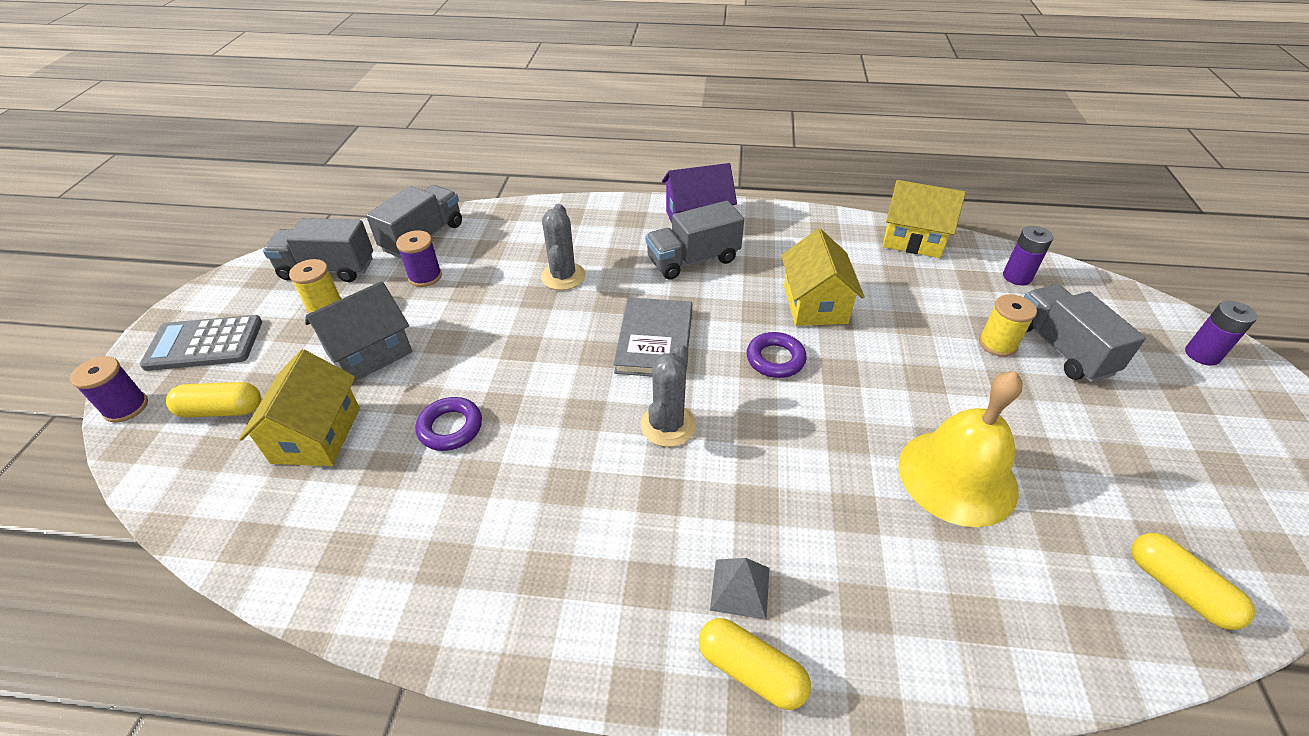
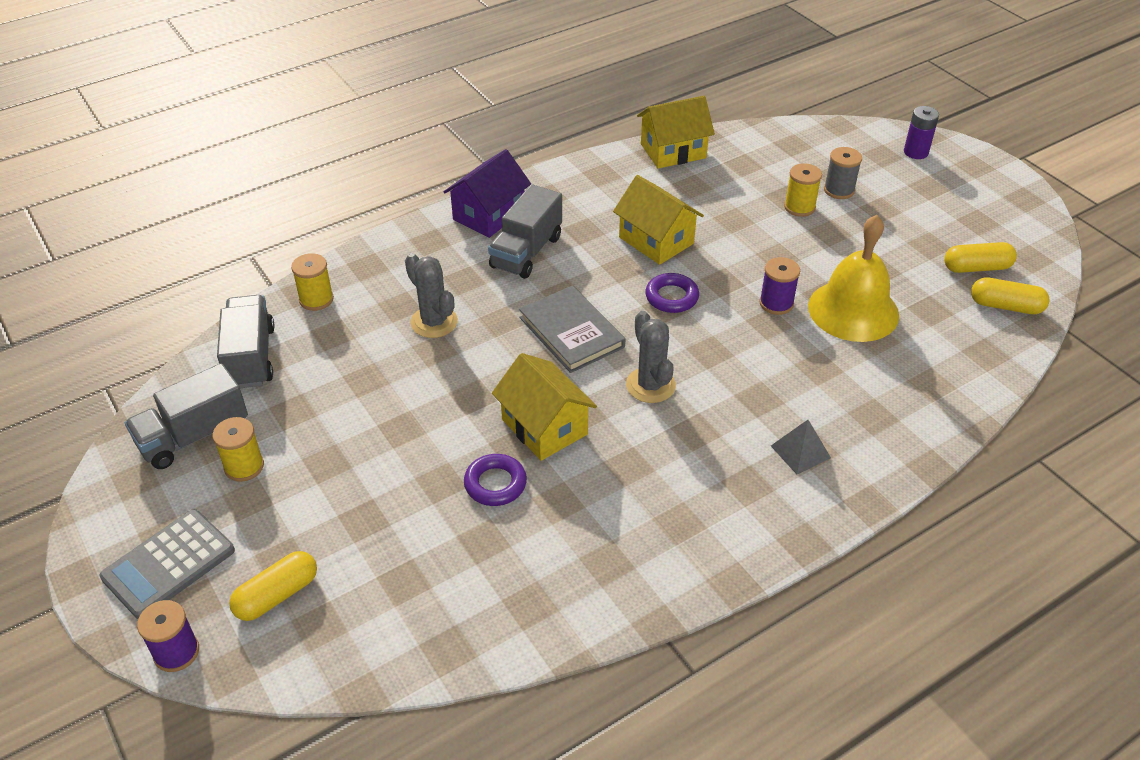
camera: 40 degrees left, 0 degrees up
yellow house [239,350,360,466] -> yellow house moved to [492,353,597,461]
grey house [305,281,412,382] -> none
purple spool [396,230,442,287] -> purple spool moved to [759,257,800,315]
yellow capsule [699,618,811,710] -> yellow capsule moved to [944,242,1017,273]
purple battery [1003,226,1053,285] -> none
grey truck [1024,284,1146,382] -> grey spool [824,147,862,199]
none -> yellow spool [291,253,334,311]

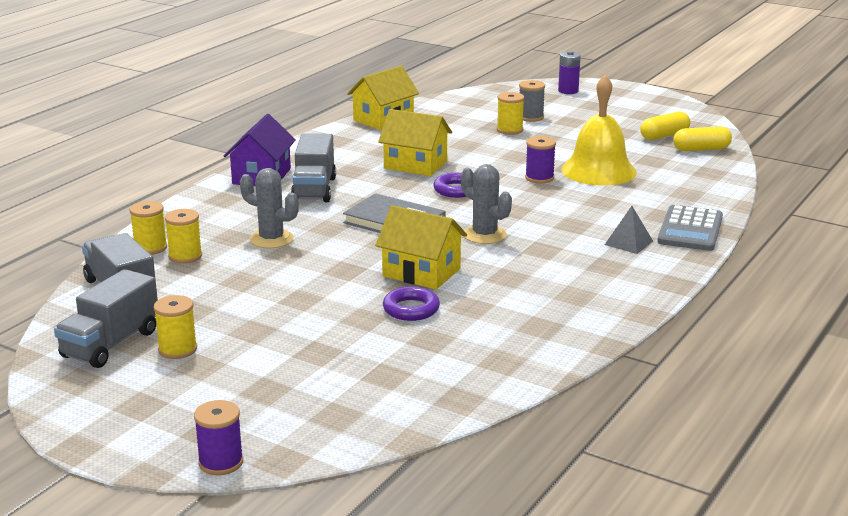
camera: 25 degrees left, 20 degrees down
grey calculator [100,509,235,619] -> grey calculator moved to [657,205,723,251]
yellow capsule [229,551,317,621] -> none
none -> yellow spool [165,209,202,264]

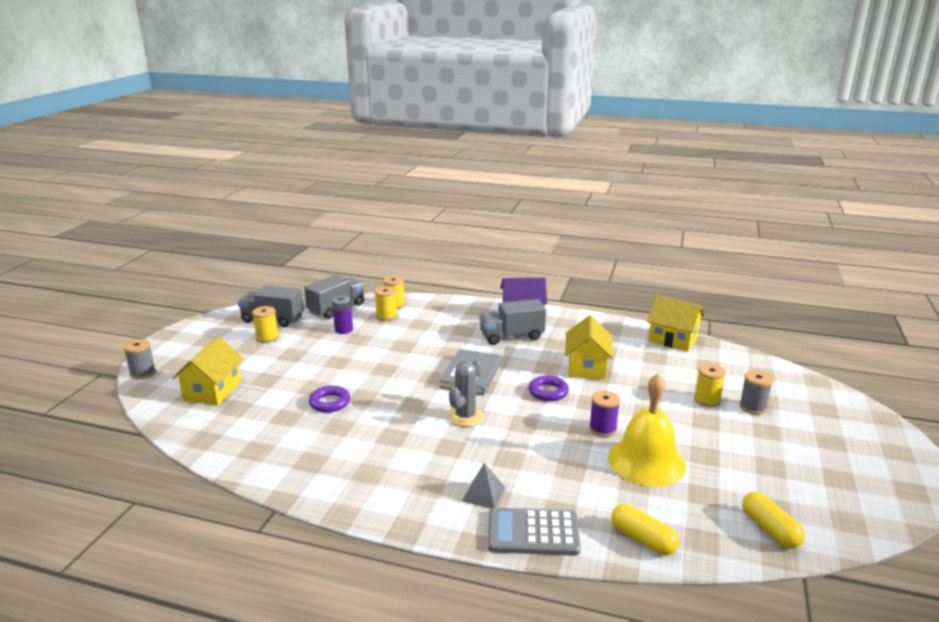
camera: 75 degrees right, 0 degrees up
purple spool [194,400,243,475] -> grey spool [123,339,156,380]
grey cactus [240,168,299,248] -> none
yellow house [375,205,467,290] -> yellow house moved to [172,337,244,406]
purple battery [558,51,581,94] -> purple battery moved to [332,295,353,334]
yellow capsule [640,111,690,140] -> yellow capsule moved to [611,504,679,555]

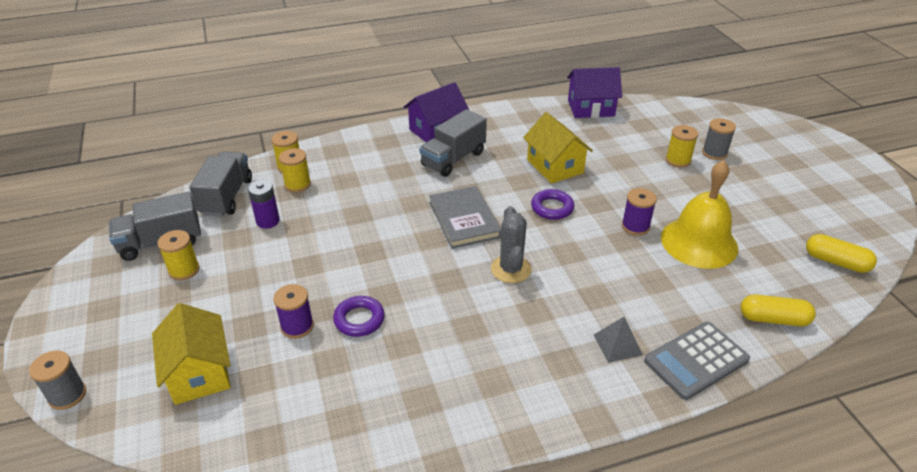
camera: 35 degrees left, 15 degrees up
yellow house [647,295,704,351] -> purple house [567,67,622,118]
none -> purple spool [273,284,314,339]

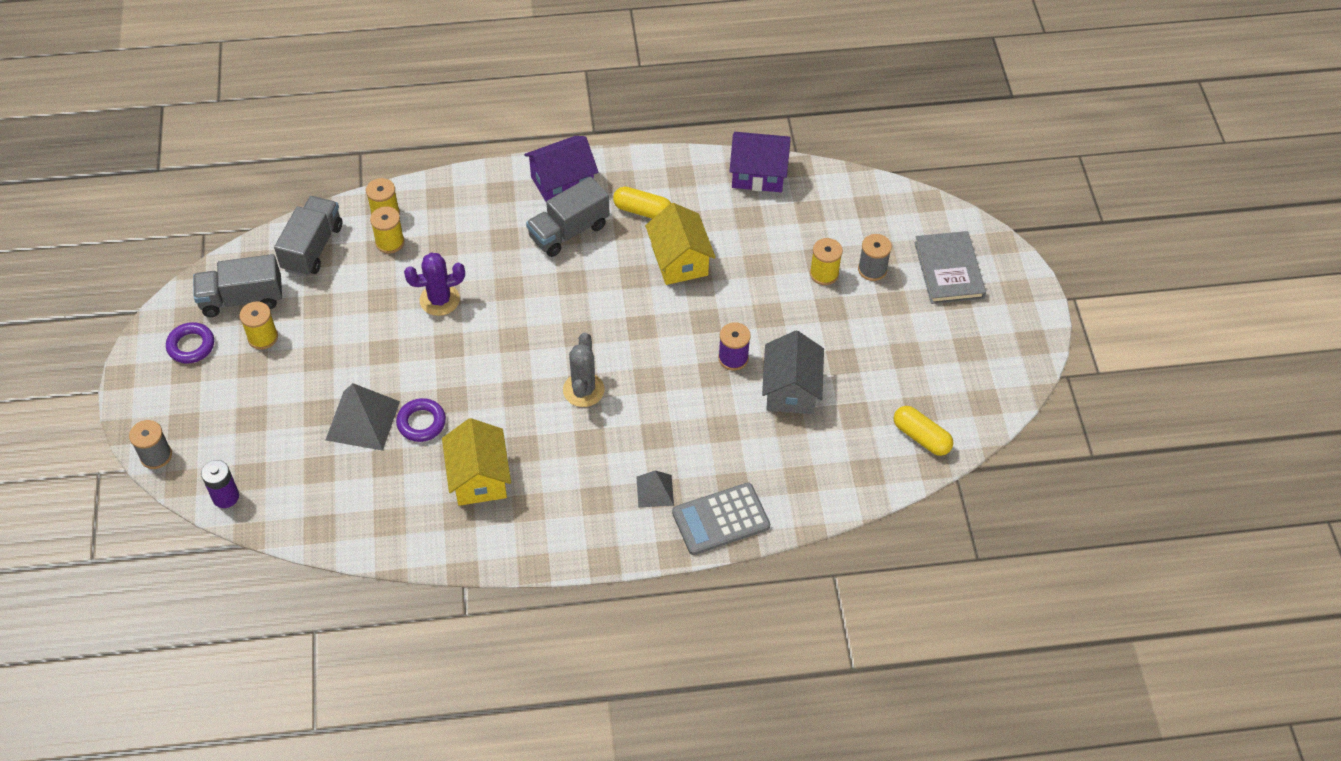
camera: 10 degrees right, 15 degrees up
yellow house [152,303,231,405] -> yellow house moved to [442,418,511,506]
purple battery [248,180,280,229] -> purple battery moved to [201,460,239,508]
purple spool [273,284,314,339] -> grey pyramid [326,383,400,451]
grey book [429,186,501,249] -> grey book moved to [914,231,986,304]
purple ring [531,189,574,220] -> purple ring moved to [166,322,214,364]
yellow bell [661,160,738,269] -> grey house [762,331,824,414]
yellow capsule [741,295,816,326] -> yellow capsule moved to [613,187,671,219]
none -> purple cactus [404,253,465,316]

